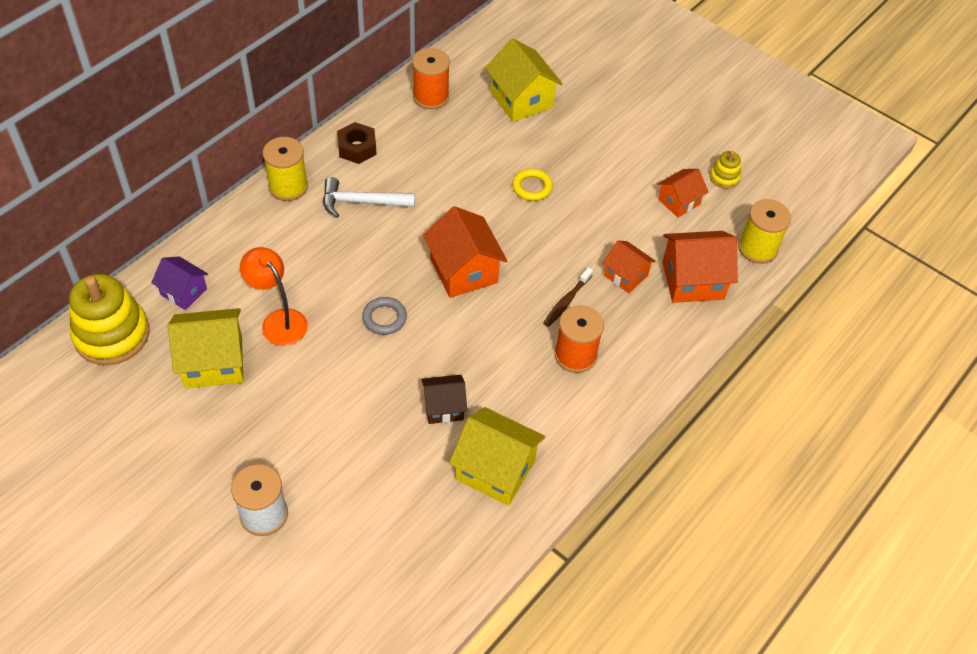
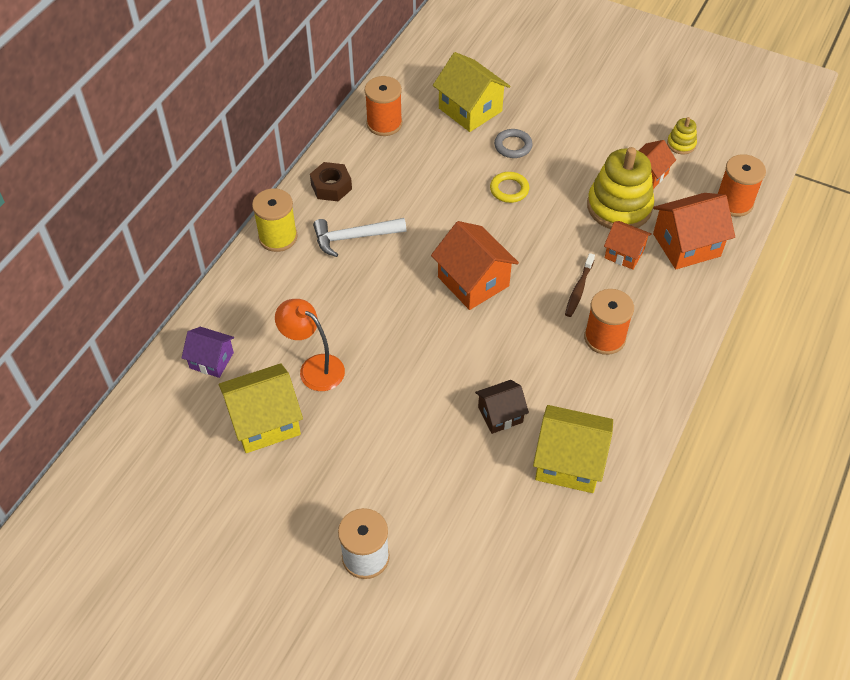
camera: 10 degrees left, 0 degrees up
yellow stacking toy [69,274,150,365] -> yellow stacking toy moved to [587,147,654,229]
grey ring [362,297,407,335] -> grey ring moved to [494,129,533,158]
yellow spool [738,199,791,264] -> orange spool [717,154,766,217]

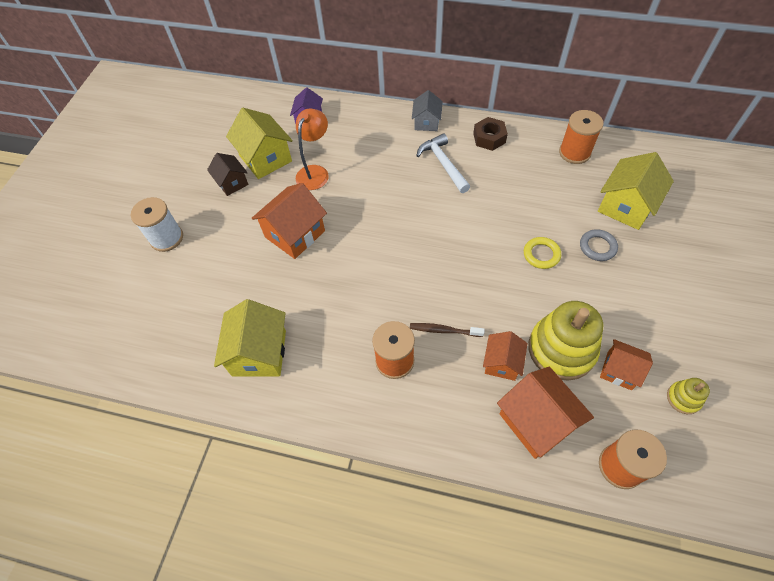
camera: 80 degrees right, 5 degrees up
yellow spool [252,188,298,252] -> grey house [412,90,443,131]
orange house [431,221,519,310] -> orange house moved to [252,183,327,259]
brown house [475,380,529,434] -> brown house moved to [207,153,249,196]

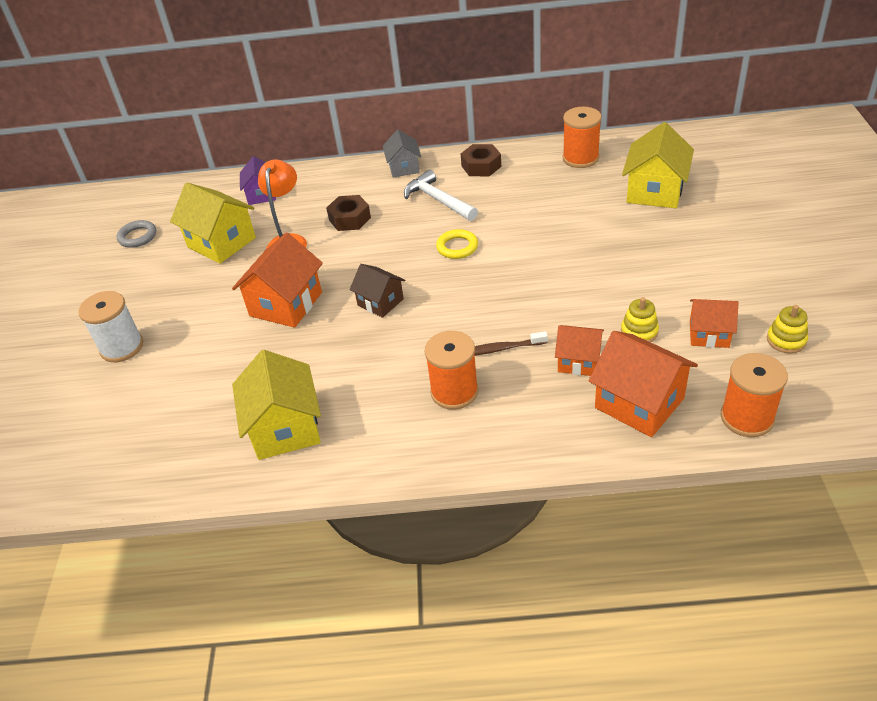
camera: 15 degrees left, 15 degrees down
brown house [207,153,249,196] -> brown house moved to [350,264,405,318]
orange house [483,331,528,381] -> orange house turned 75 degrees counterclockwise [555,325,604,376]
yellow ring [524,237,561,269] -> yellow ring moved to [436,229,478,259]
yellow stacking toy [528,301,603,381] -> yellow stacking toy [621,297,659,342], size x0.46
grey ring [580,229,618,261] -> grey ring moved to [117,220,156,248]
none -> brown nut [326,195,371,231]

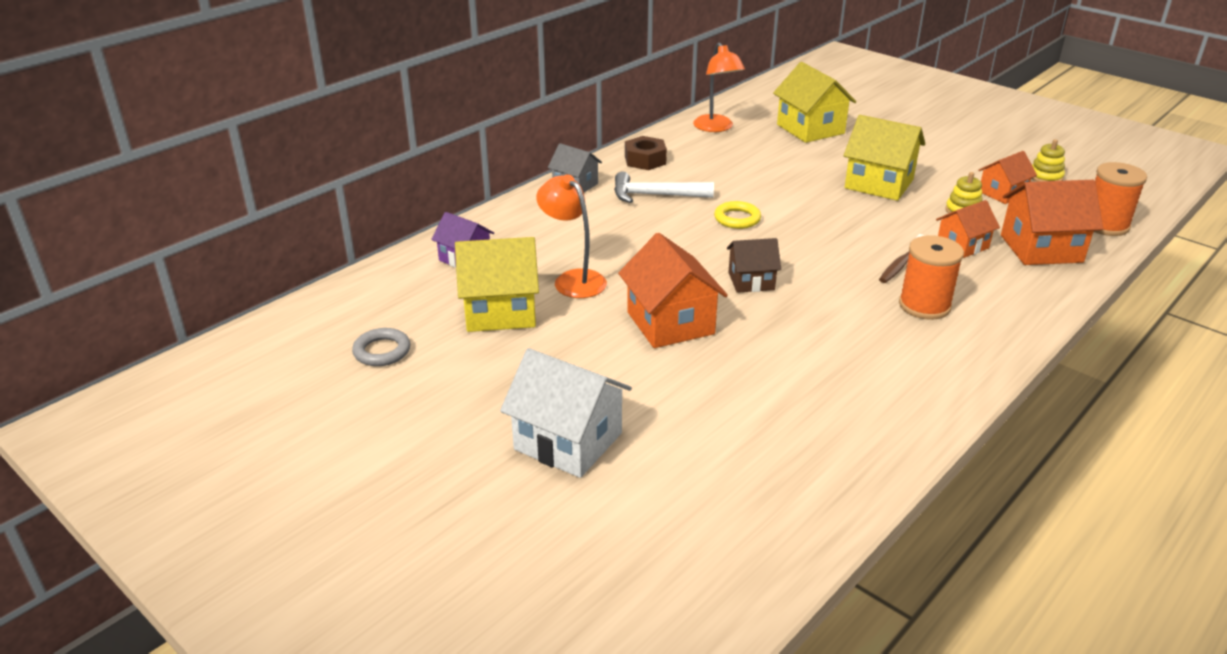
camera: 50 degrees left, 10 degrees down
white spool [78,291,143,362] -> white house [500,348,632,478]
yellow house [232,350,321,460] -> yellow house moved to [843,115,925,201]
brown nut [326,195,371,231] -> none
orange spool [563,107,602,168] -> orange lamp [693,42,745,132]

